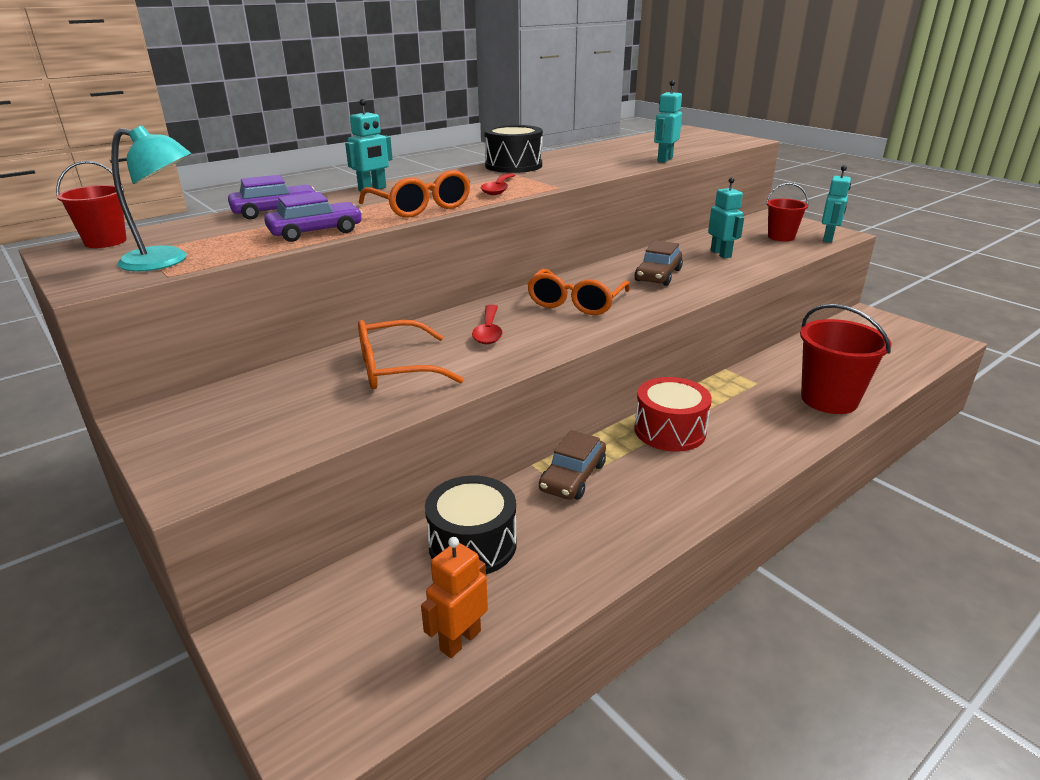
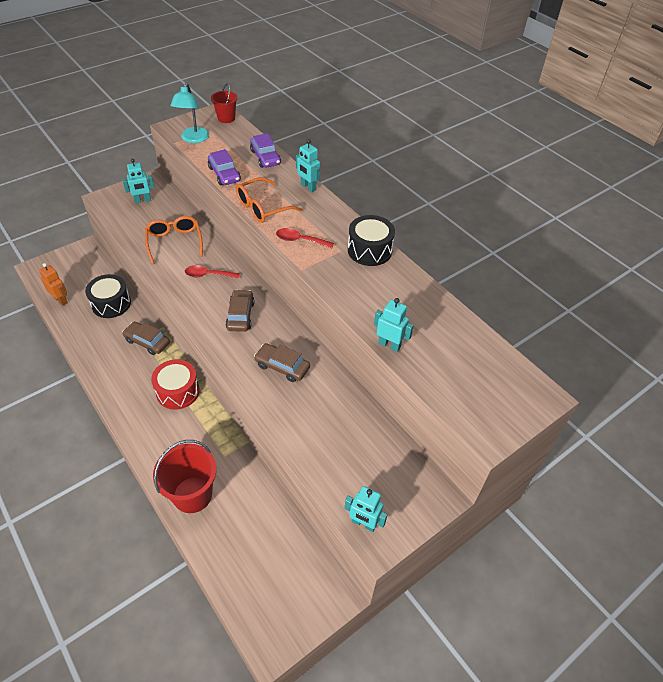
camera: 90 degrees right, 20 degrees up
orange glasses [527,269,630,315] -> brown car [226,290,255,332]
turquoise robot [708,177,744,258] -> turquoise robot moved to [123,159,154,204]
red bucket [766,183,809,241] -> none

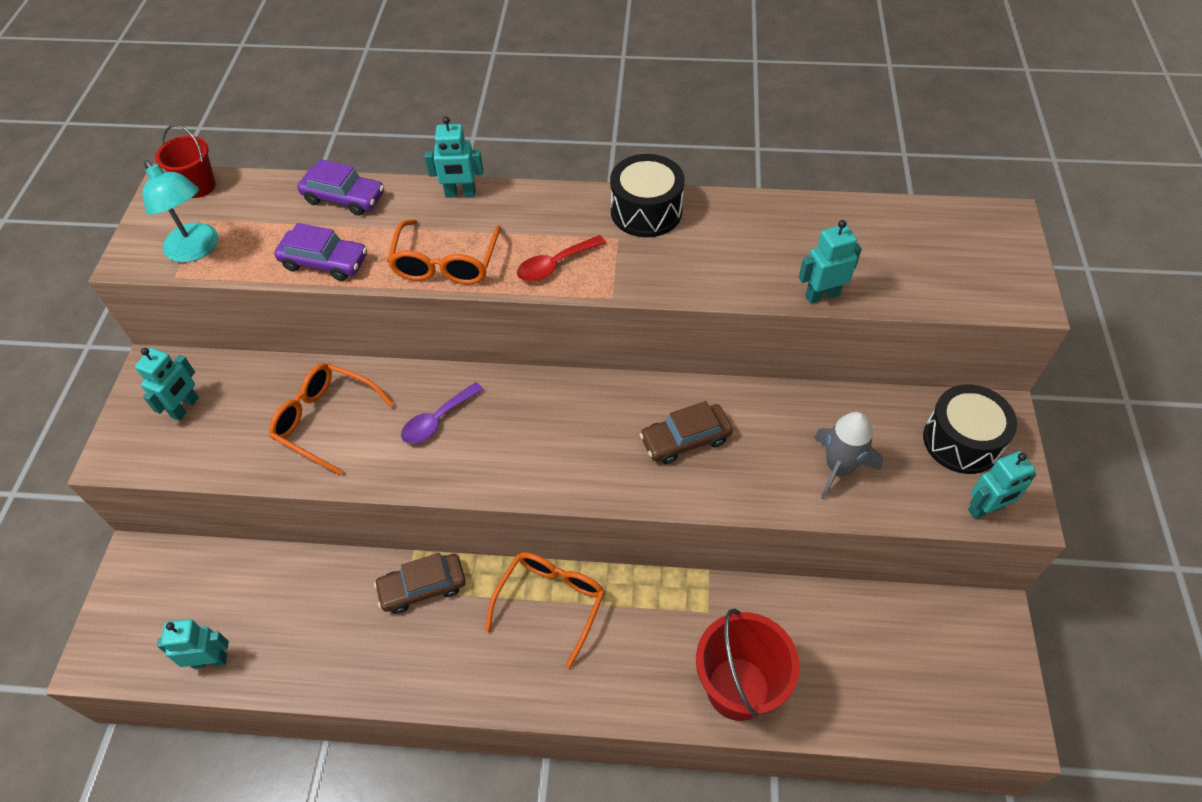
camera: 45 degrees left, 5 degrees up
orange robot [39,263,68,306] -> turquoise robot [157,619,229,669]
black drum [85,274,131,318] -> black drum moved to [923,384,1017,474]
red drum [151,359,200,410] -> orange glasses [485,552,605,669]
red spoon [185,265,240,279] -> purple spoon [401,382,484,444]
brown car [226,290,255,332] -> none
none -> grey rocket [814,412,883,500]

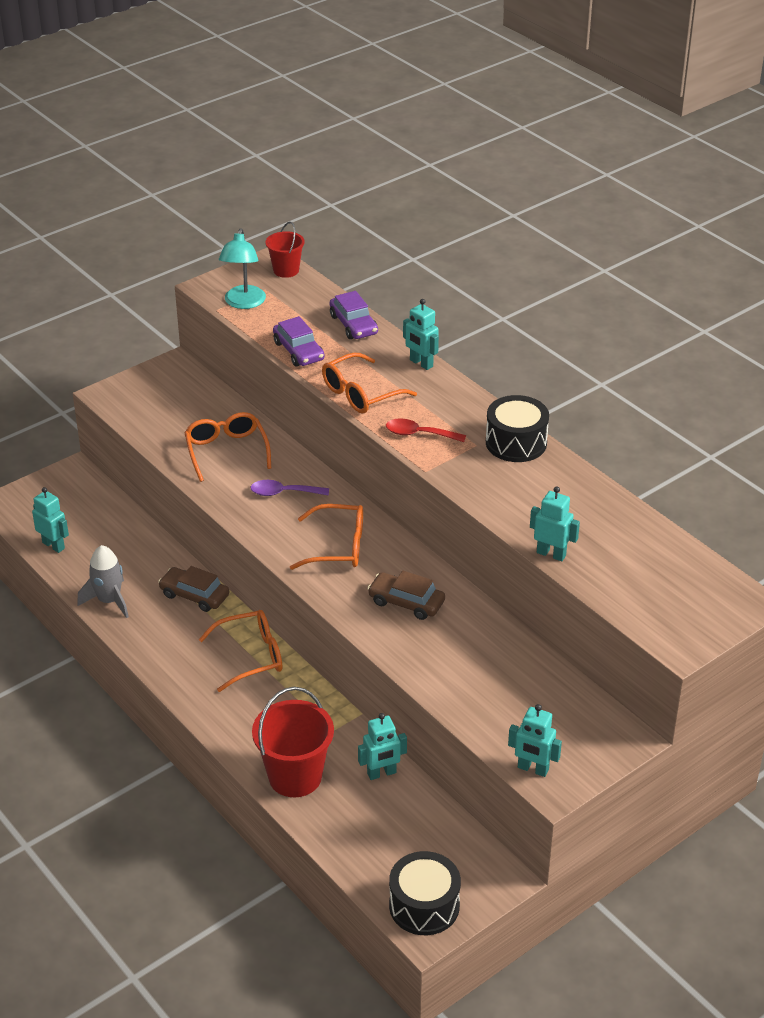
camera: 45 degrees right, 15 degrees down
turquoise robot [135,348,199,421] -> turquoise robot moved to [358,713,407,780]
grey rocket [814,412,883,500] -> grey rocket moved to [77,545,129,618]
black drum [923,384,1017,474] -> black drum moved to [389,851,461,935]
none -> orange glasses [290,504,363,570]

